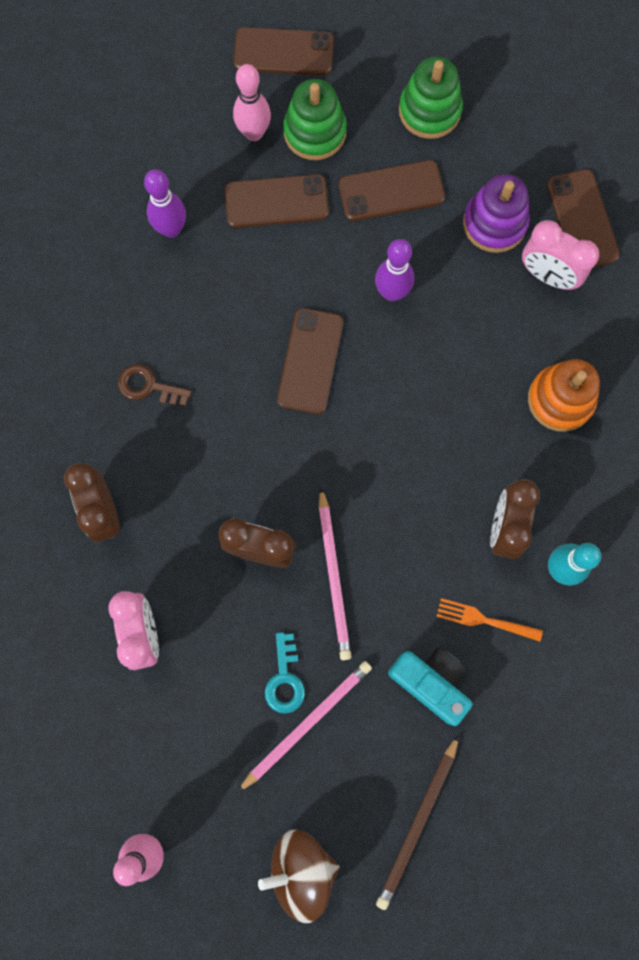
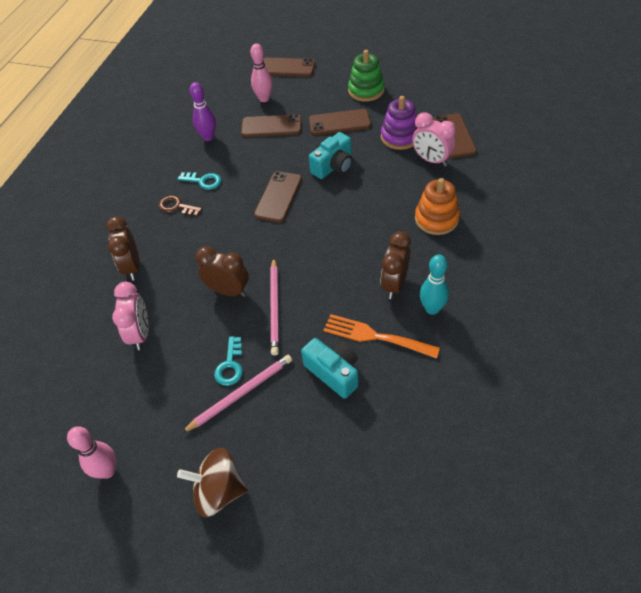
camera: 10 degrees right, 25 degrees down
green stacking toy [283,79,347,160] -> none
purple bowling pin [375,239,414,301] -> turquoise camera [309,132,353,179]
brown pencil [376,735,459,910] -> none
orange fork [436,598,543,642] -> orange fork [323,314,440,359], size x1.55
none -> turquoise key [178,172,222,190]

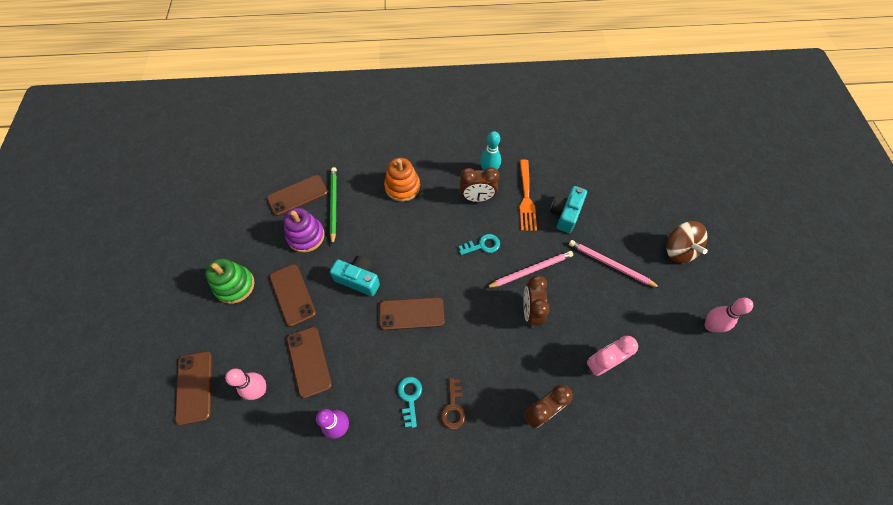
camera: 115 degrees left, 10 degrees up
turquoise key [214,336,243,386] -> turquoise key moved to [459,234,500,255]
pink clock [412,112,456,166] -> green pencil [330,167,337,245]

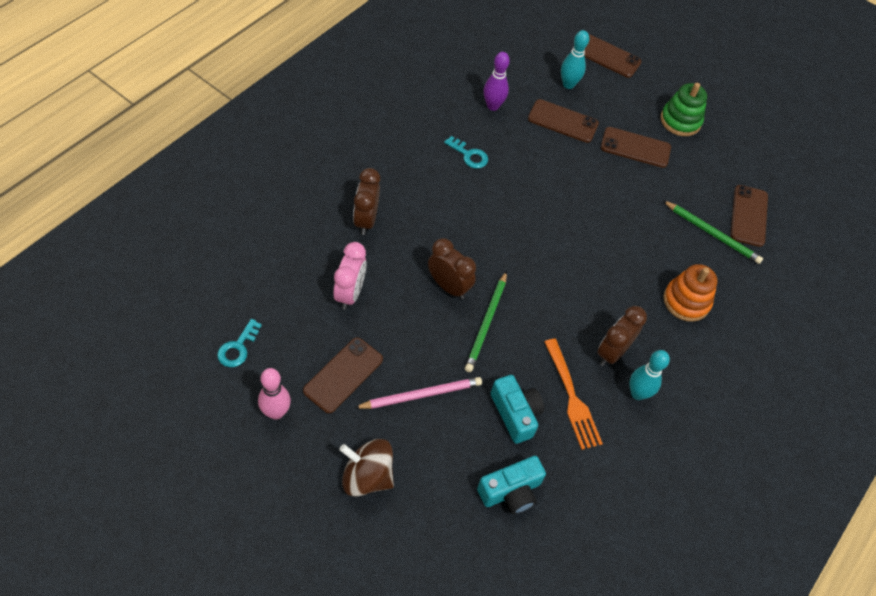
camera: 125 degrees right, 5 degrees down
pink bowling pin [225,368,266,400] -> turquoise bowling pin [561,30,589,89]
purple stacking toy [283,208,325,253] -> none
turquoise camera [330,256,380,296] -> turquoise camera moved to [477,456,546,514]
brown phone [379,297,444,330] -> brown phone moved to [303,338,383,413]
brown key [440,378,465,430] -> none
turquoise key [459,234,500,255] -> turquoise key moved to [217,319,262,367]
pink pencil [486,251,573,288] -> green pencil [465,271,507,372]
orange fork [519,159,537,231] -> orange fork turned 150 degrees counterclockwise [544,339,603,450]

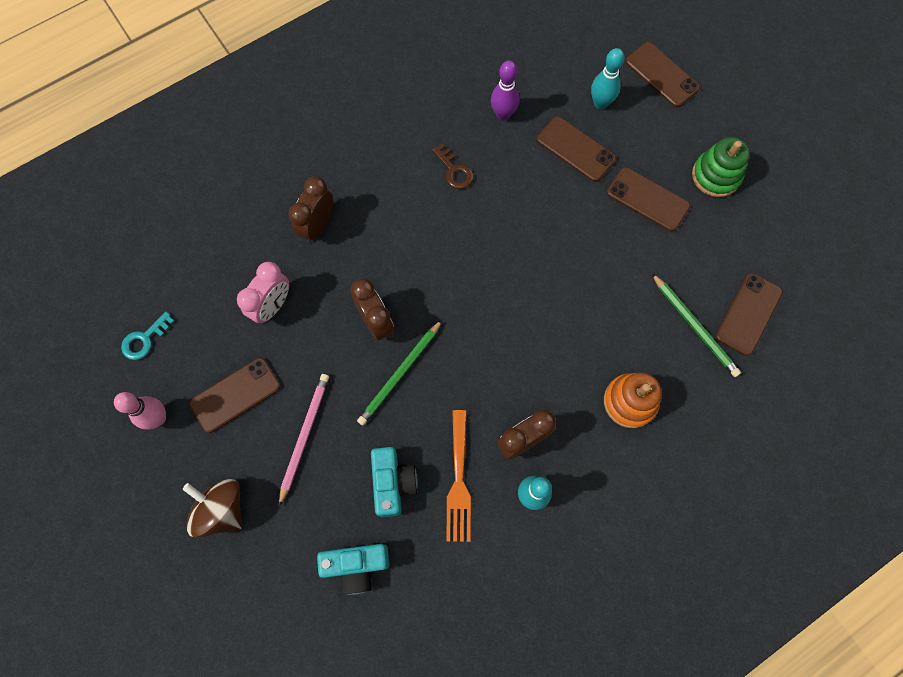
camera: 25 degrees right, 15 degrees up
pink pencil [354,377,482,409] -> pink pencil turned 75 degrees counterclockwise [278,374,329,507]
turquoise key [444,136,488,169] -> brown key [432,144,474,189]

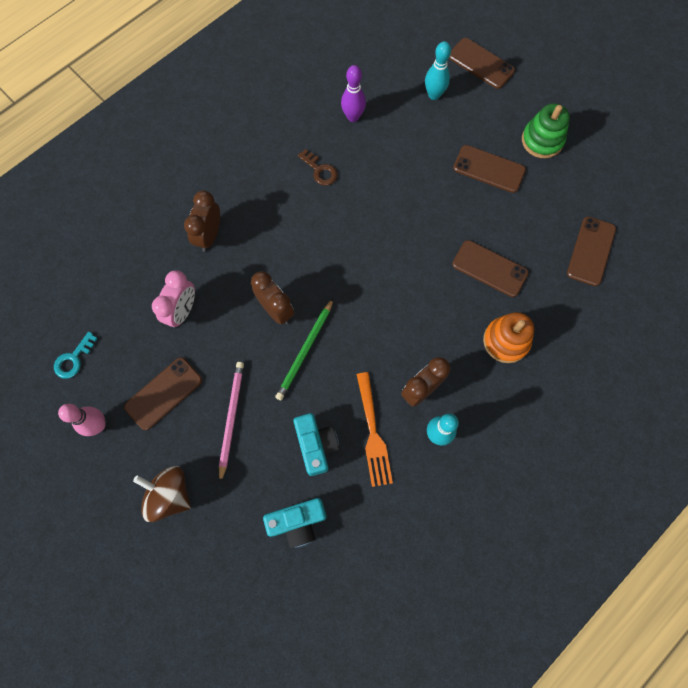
camera: 10 degrees left, 0 degrees up
brown phone [537,116,616,182] -> brown phone moved to [452,240,529,297]
green pencil [652,273,741,377] -> none

